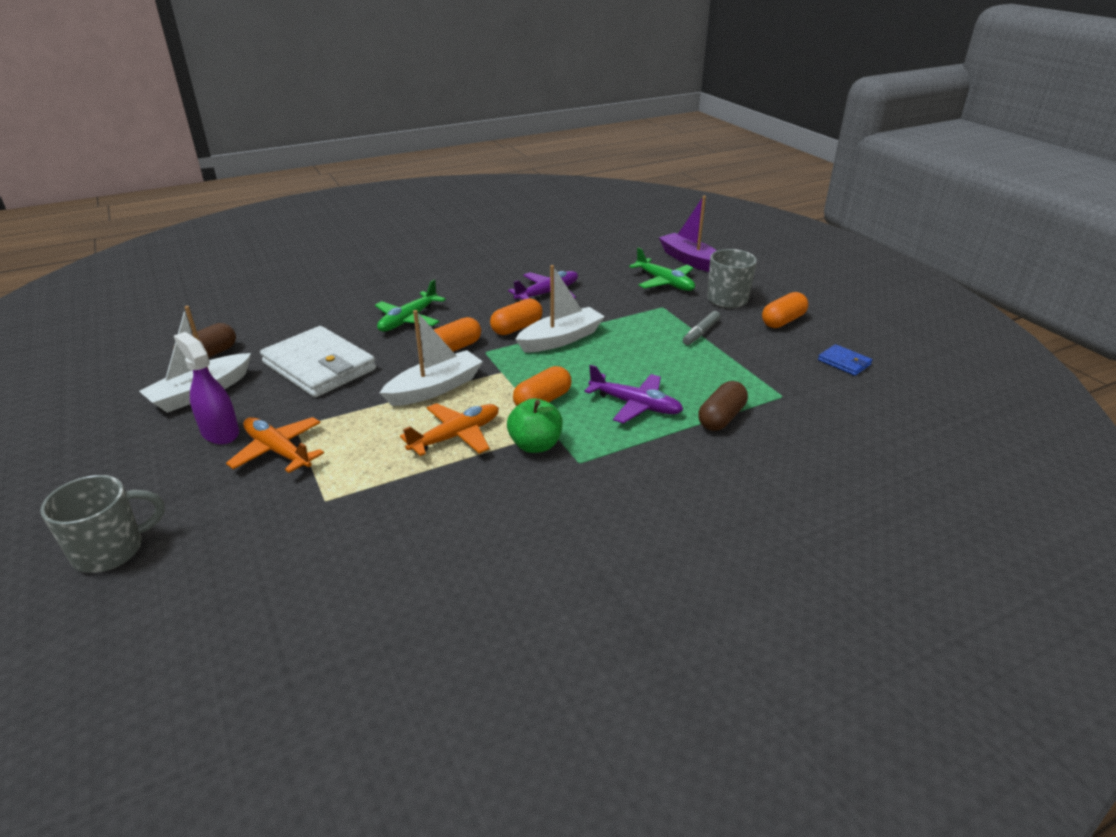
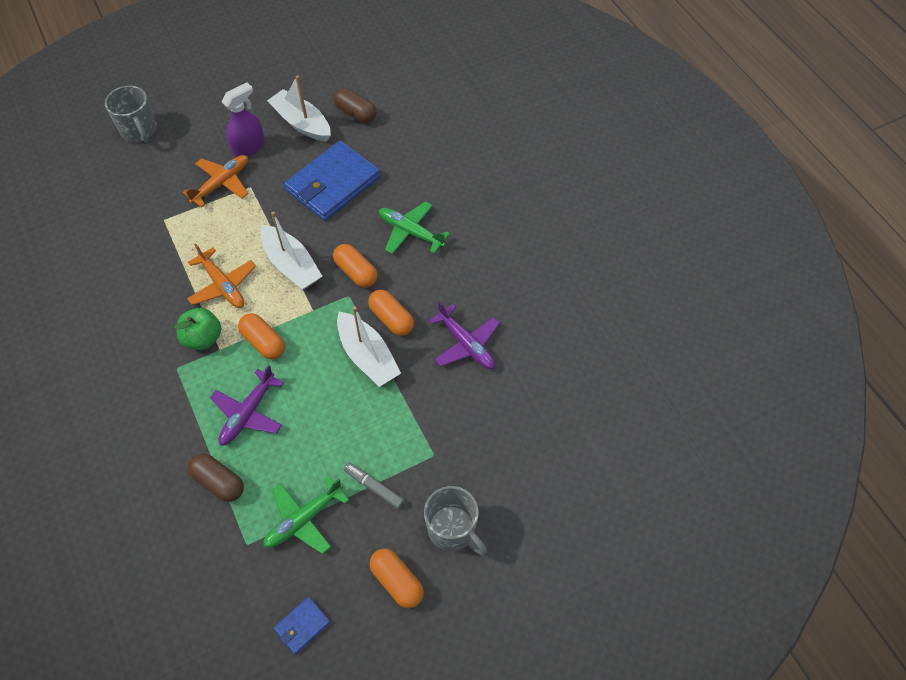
camera: 90 degrees right, 25 degrees up
white wallet [260,326,376,397] -> blue wallet [284,141,380,221]
green plane [629,247,695,291] -> green plane moved to [263,475,349,554]
purple boat [659,196,717,272] -> none

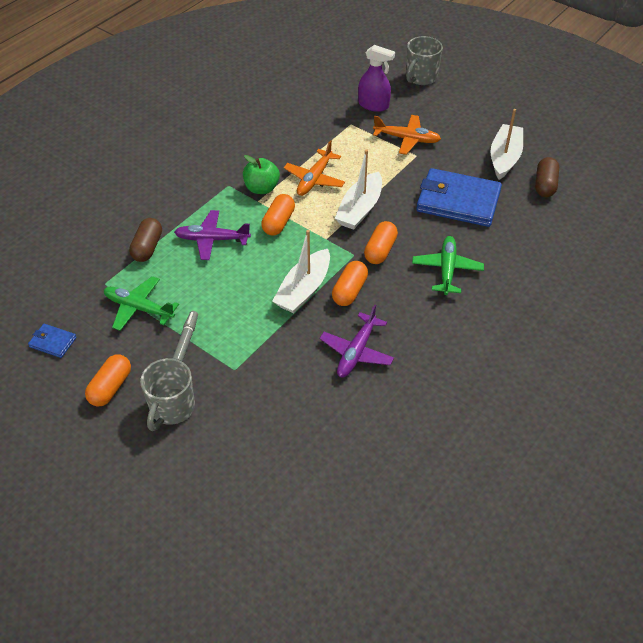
camera: 65 degrees right, 10 degrees down
purple spray bottle [222,82,265,157] -> purple spray bottle moved to [358,45,395,112]

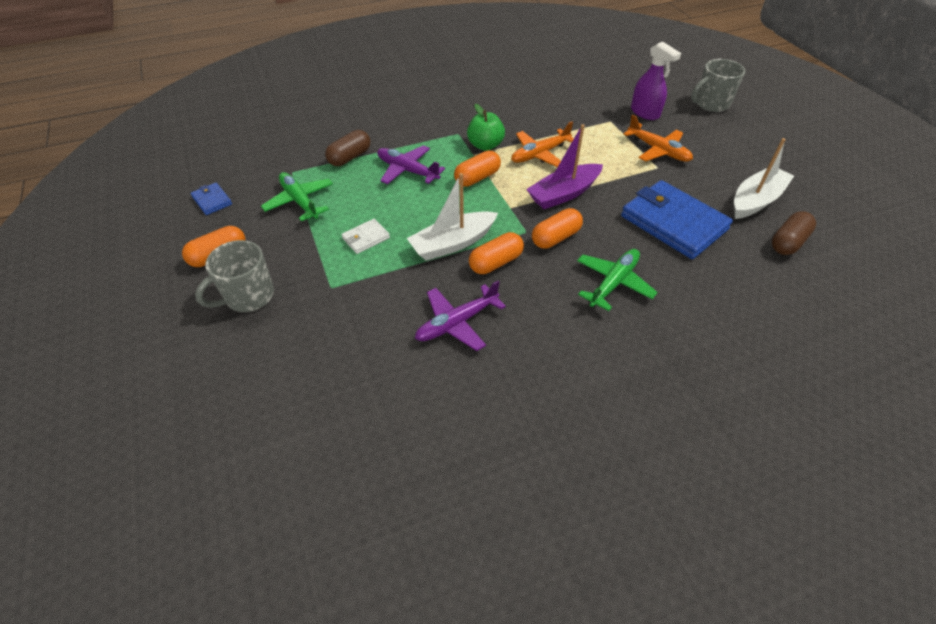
camera: 30 degrees right, 0 degrees up
grey marker [172,311,198,362] -> none
white boat [335,149,382,230] -> purple boat [526,124,603,209]
none -> white wallet [341,219,390,254]

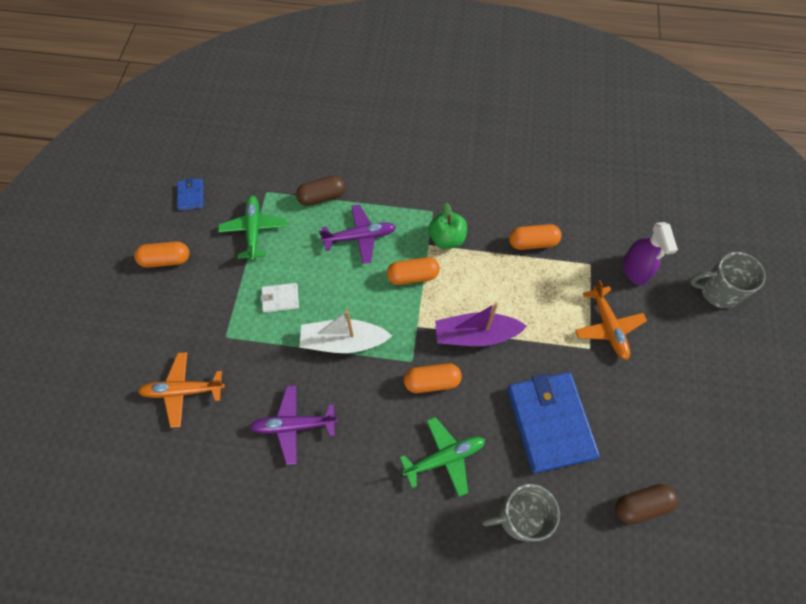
camera: 30 degrees right, 15 degrees up
grey mug [195,240,274,312] -> grey mug moved to [482,484,560,541]
purple plane [377,145,445,184] -> purple plane turned 105 degrees clockwise [319,204,396,264]
orange capsule [469,232,524,274] -> orange capsule moved to [509,224,562,250]
orange plane [511,121,574,167] -> orange plane moved to [138,352,225,428]
white boat [734,138,794,219] -> none

